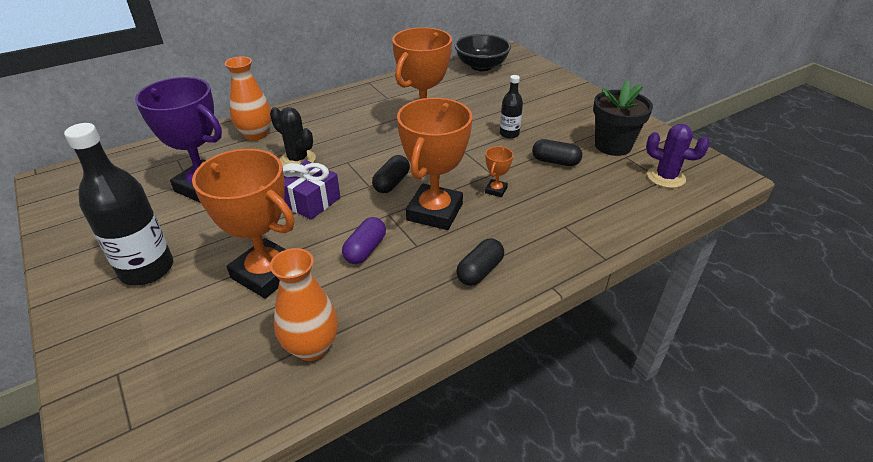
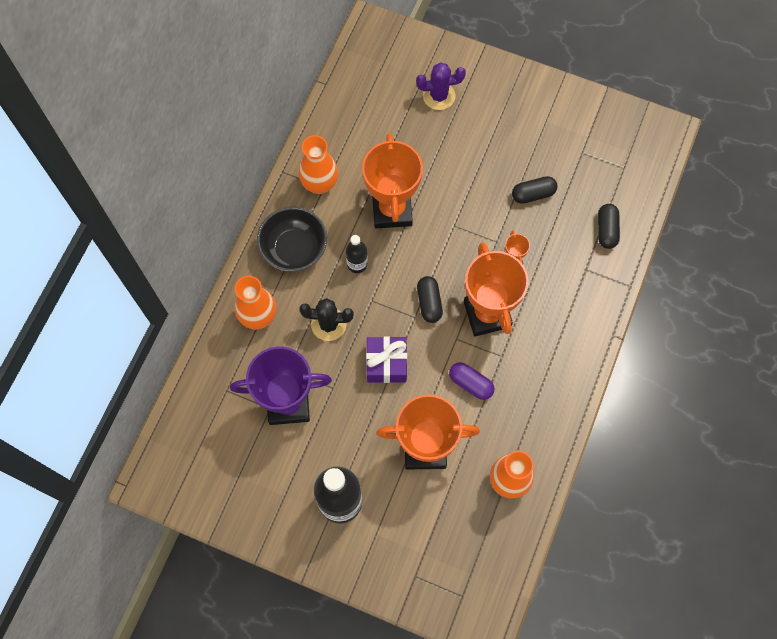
camera: 35 degrees left, 30 degrees up
purple capsule [342,217,386,264] -> purple capsule turned 45 degrees counterclockwise [449,362,494,400]
black bowl [455,34,511,71] -> black bowl moved to [257,207,327,272]
black capsule [456,238,504,286] -> black capsule moved to [598,204,620,249]
black bottle [500,75,523,139] -> black bottle moved to [346,235,368,273]
black flower pot [593,80,653,156] -> none
purple cactus [646,124,710,188] -> purple cactus moved to [416,62,466,110]
none -> orange vase [299,135,338,194]

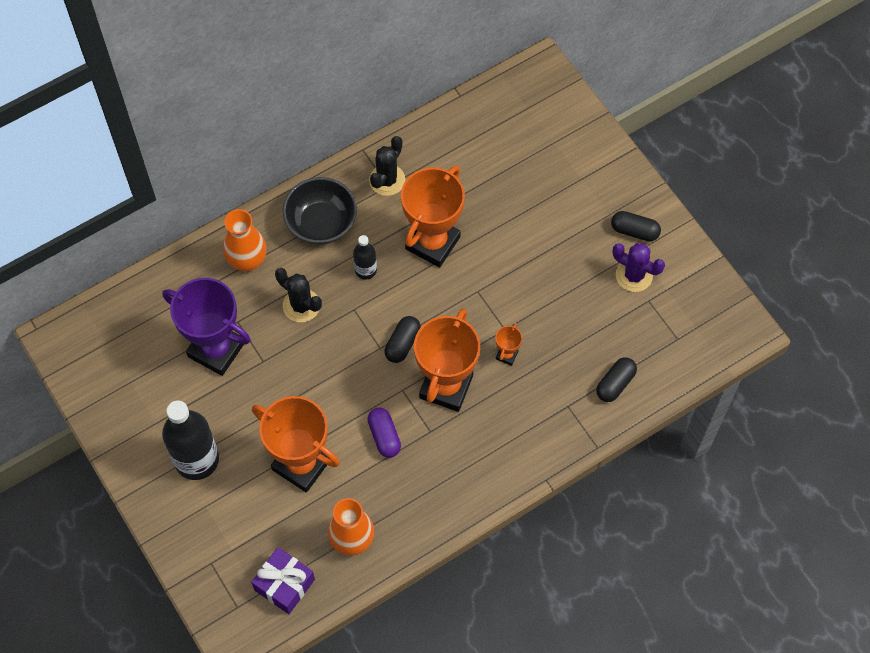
camera: 35 degrees right, 5 degrees down
orange vase [299,135,338,194] -> black cactus [369,136,406,196]
purple gift [366,336,407,383] -> purple gift moved to [251,547,315,614]
purple cactus [416,62,466,110] -> purple cactus moved to [613,243,665,292]
black capsule [512,176,558,204] -> black capsule moved to [611,211,661,241]

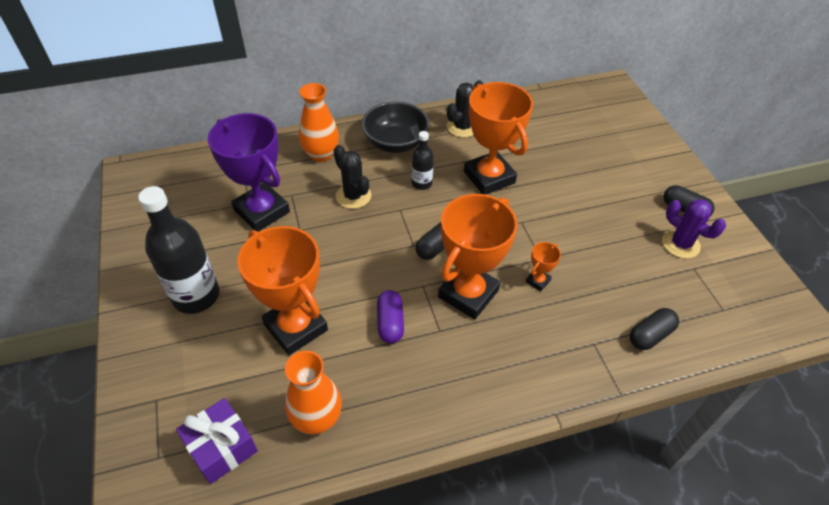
camera: 15 degrees right, 15 degrees down
orange trophy [401,166,465,267] -> orange trophy turned 75 degrees counterclockwise [464,82,533,195]

